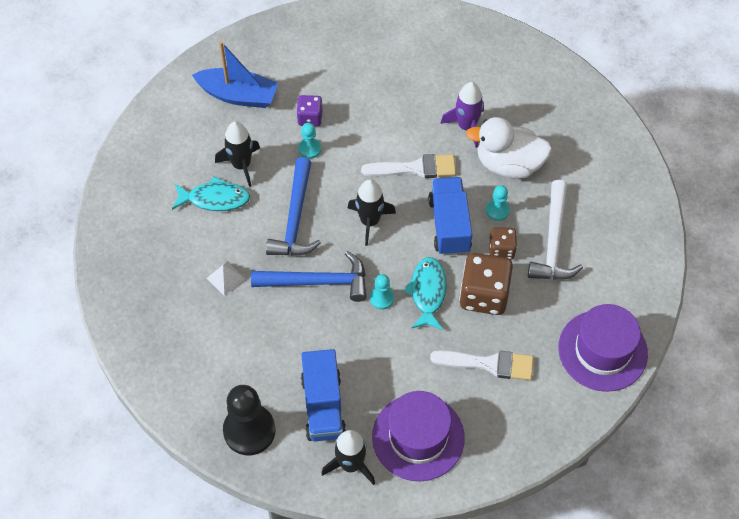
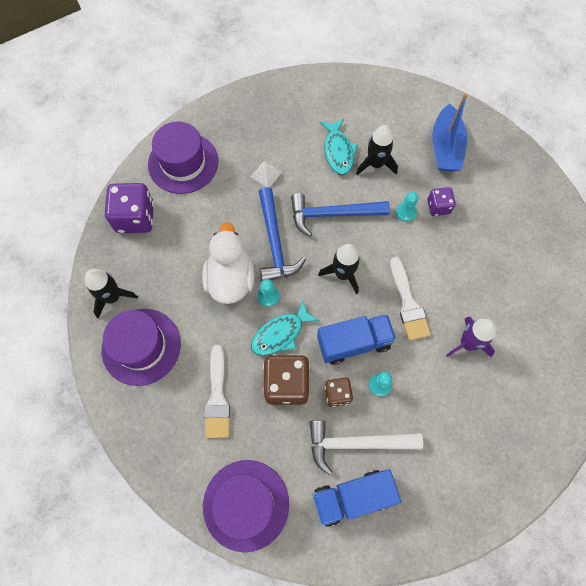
camera: 80 degrees right, 10 degrees up
black pawn [223,385,276,455] -> purple dice [105,183,154,233]
blue truck [301,349,346,441] -> blue truck moved to [312,469,401,527]
turquoise fish [403,257,447,330] -> turquoise fish turned 150 degrees clockwise [251,300,320,356]
white duck [466,117,552,179] -> white duck moved to [202,222,255,304]
none -> purple hat [148,122,219,194]

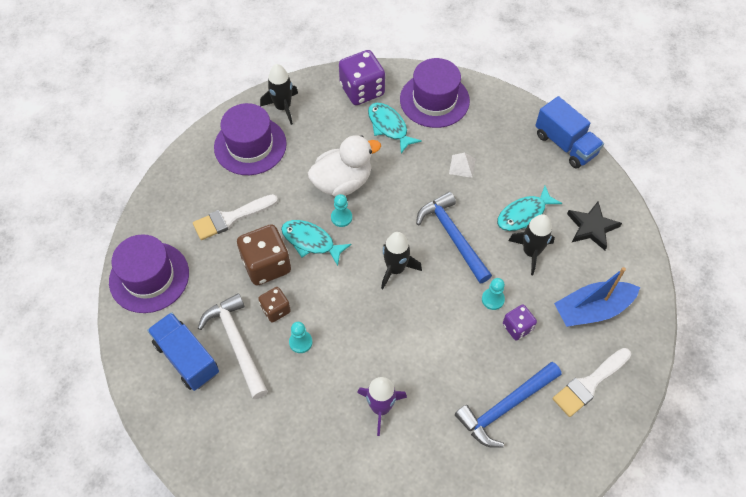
camera: 65 degrees right, 10 degrees down
blue hammer [259,187,306,281] -> blue hammer moved to [455,362,562,448]
blue truck [317,314,396,365] -> blue truck moved to [535,96,604,169]
white brush [390,257,431,341] -> white brush moved to [553,348,631,417]
none -> turquoise fish [368,103,422,154]
none -> black star [567,202,622,250]

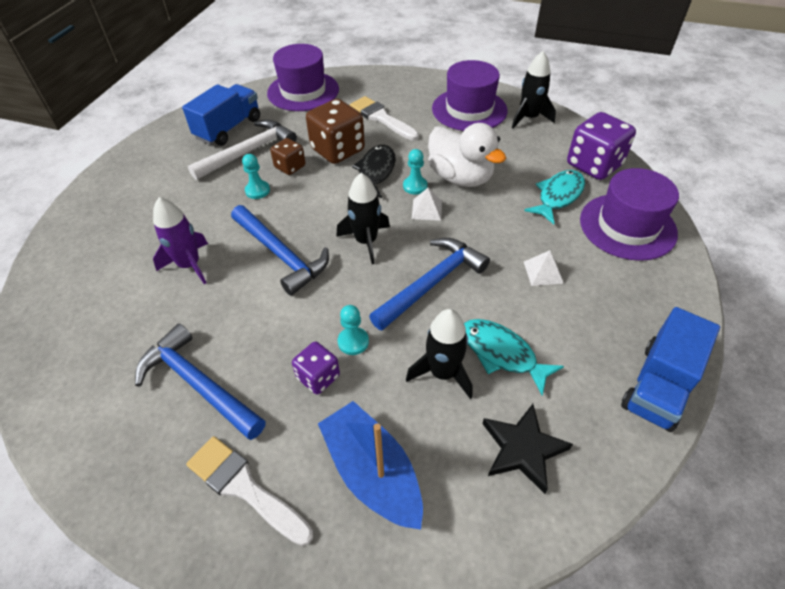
camera: 75 degrees right, 10 degrees down
turquoise fish [281,220,352,266] -> black fish [352,145,396,198]
none -> blue hammer [231,205,329,295]
none -> white pyramid [412,188,442,221]

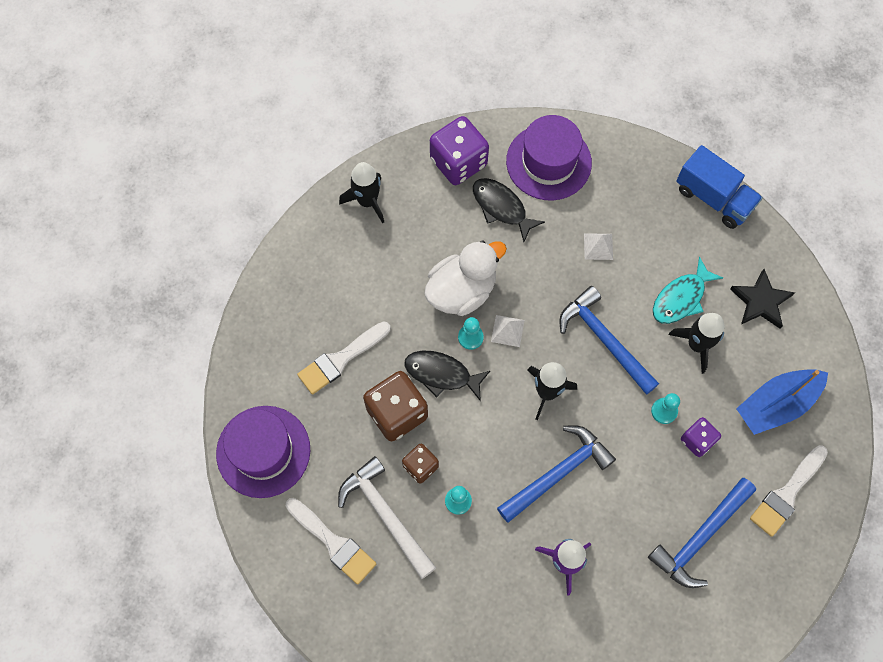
camera: 85 degrees left, 20 degrees up
blue truck [182,84,260,146] -> white brush [286,498,376,585]
purple hat [432,60,508,131] -> none
turquoise fish [524,170,585,224] -> black fish [473,178,545,242]

